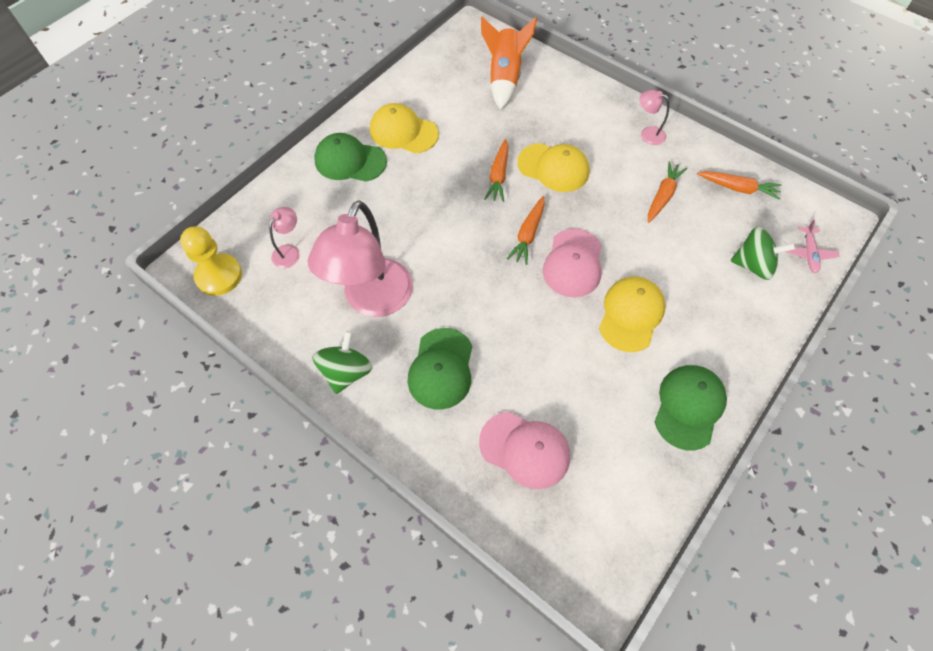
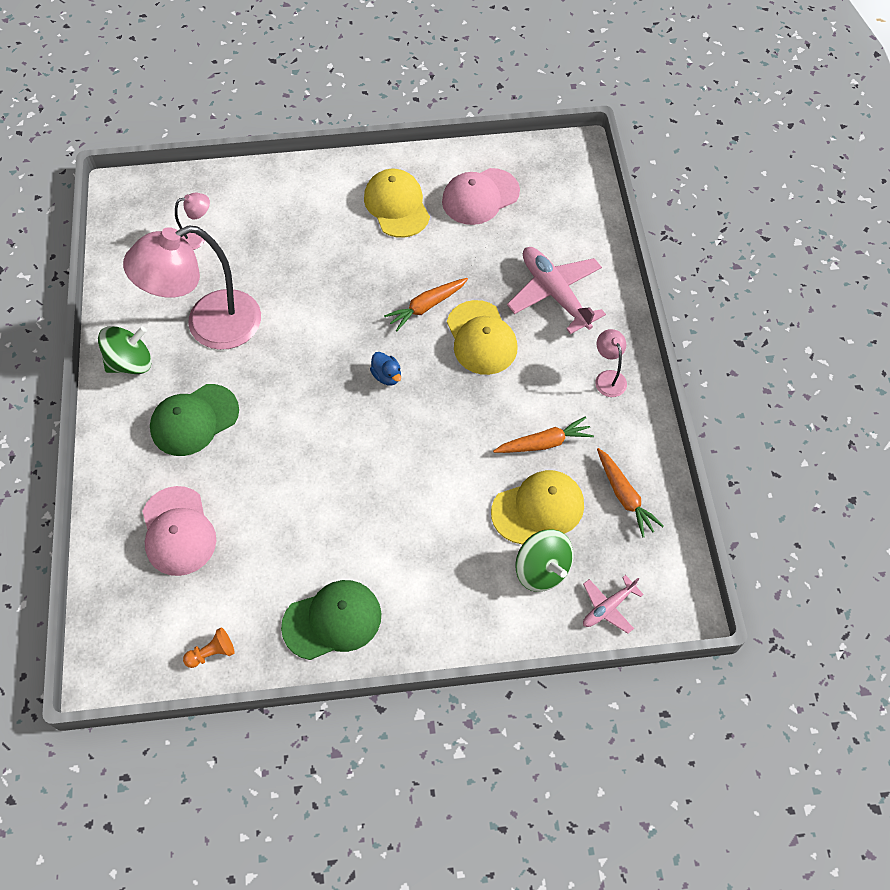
camera: 45 degrees right, 0 degrees up
yellow pawn [180,227,242,296] -> none
green cap [314,133,387,182] -> none
orange rocket [481,17,537,110] -> none
orange carrot [507,196,545,265] -> blue duck [370,352,401,385]
pink cap [543,229,602,297] -> pink cap moved to [442,168,520,225]
yellow cap [599,277,666,352] -> yellow cap moved to [491,470,584,544]
none -> orange pawn [183,628,235,668]
none -> pink plane [507,247,606,334]

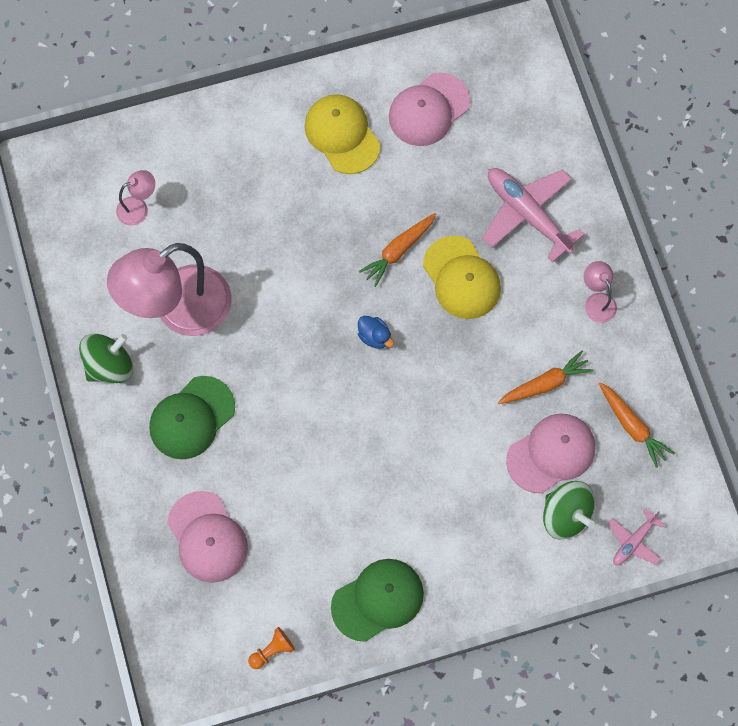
camera: 10 degrees left, 10 degrees up
yellow cap [491,470,584,544] -> pink cap [506,414,595,493]

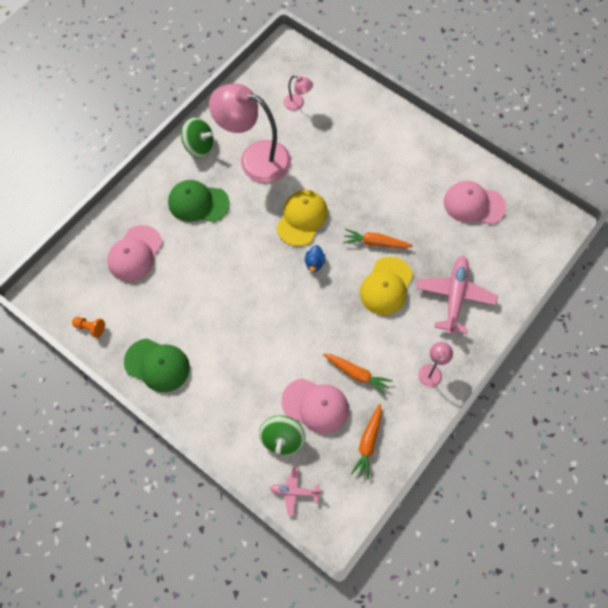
camera: 55 degrees right, 5 degrees down
yellow cap [304,94,381,174] -> yellow cap moved to [277,190,328,246]

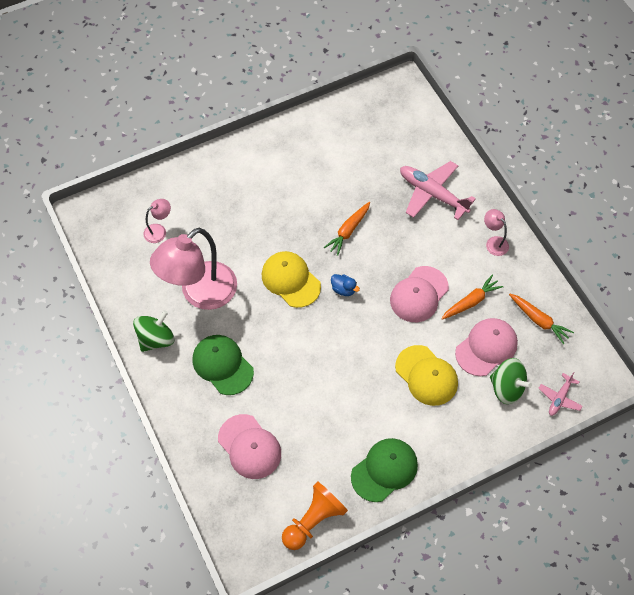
camera: 65 degrees left, 5 degrees down
orange pawn [72,317,105,338] -> orange pawn [282,481,348,550], size x1.95
green cap [168,180,230,222] -> green cap turned 105 degrees clockwise [193,335,254,395]
yellow cap [360,257,413,315] -> yellow cap moved to [395,345,458,406]
pink cap [444,181,506,224] -> pink cap moved to [390,266,449,322]

